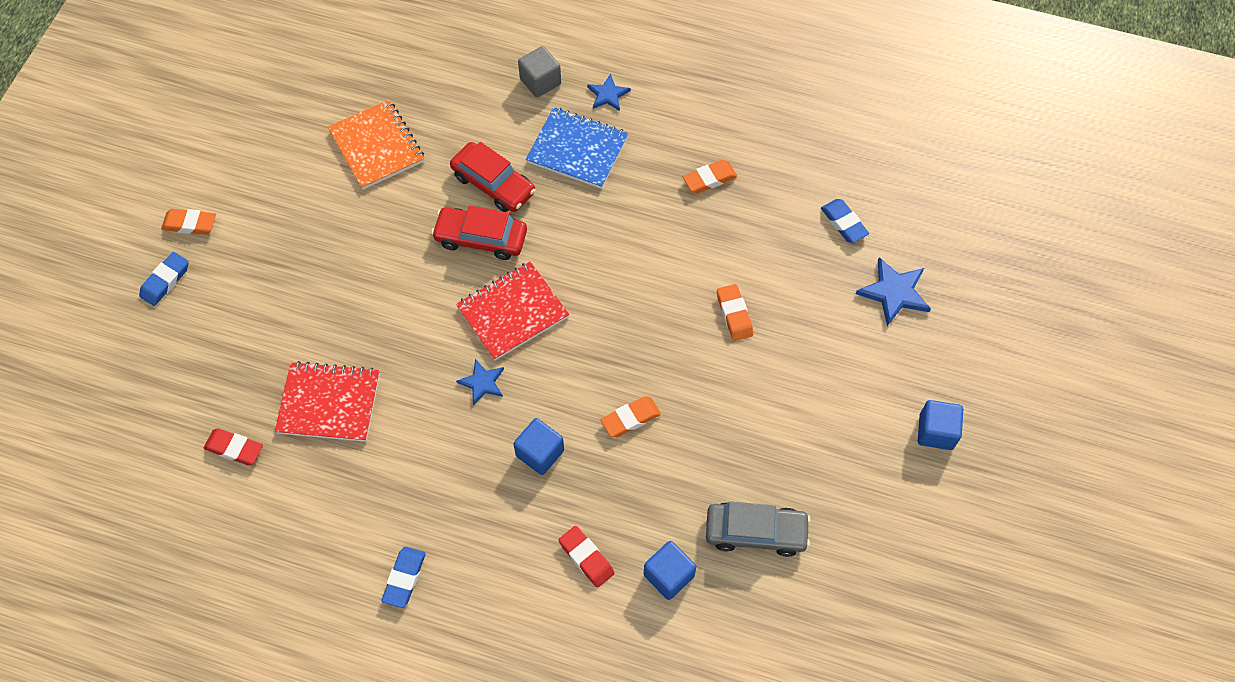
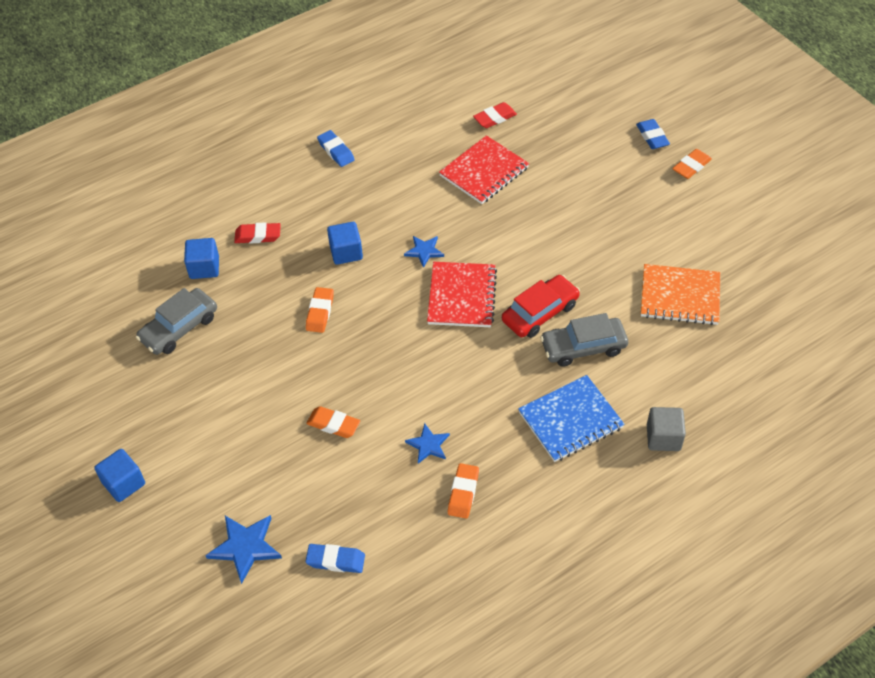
camera: 130 degrees right, 10 degrees down
red car [450,142,536,212] -> grey car [540,313,628,367]
blue star [587,74,631,111] -> blue star moved to [405,423,450,464]

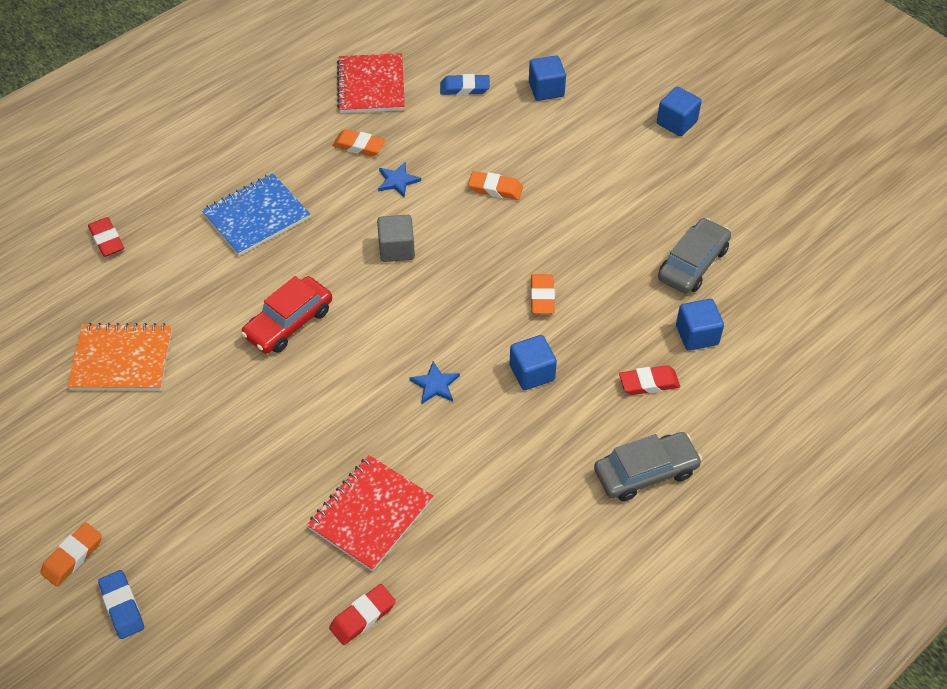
camera: 170 degrees right, 0 degrees up
blue star [205,515,282,584] -> blue cube [529,56,566,101]
blue eraser [317,130,355,167] -> none
red notebook [427,262,497,327] -> red notebook moved to [337,53,405,113]
orange eraser [448,463,479,519] -> orange eraser turned 75 degrees counterclockwise [332,129,386,157]
grey car [540,313,628,367] -> grey car moved to [594,432,702,501]
grey cube [647,407,686,451] -> grey cube moved to [377,215,415,262]
none -> red eraser [88,217,124,257]

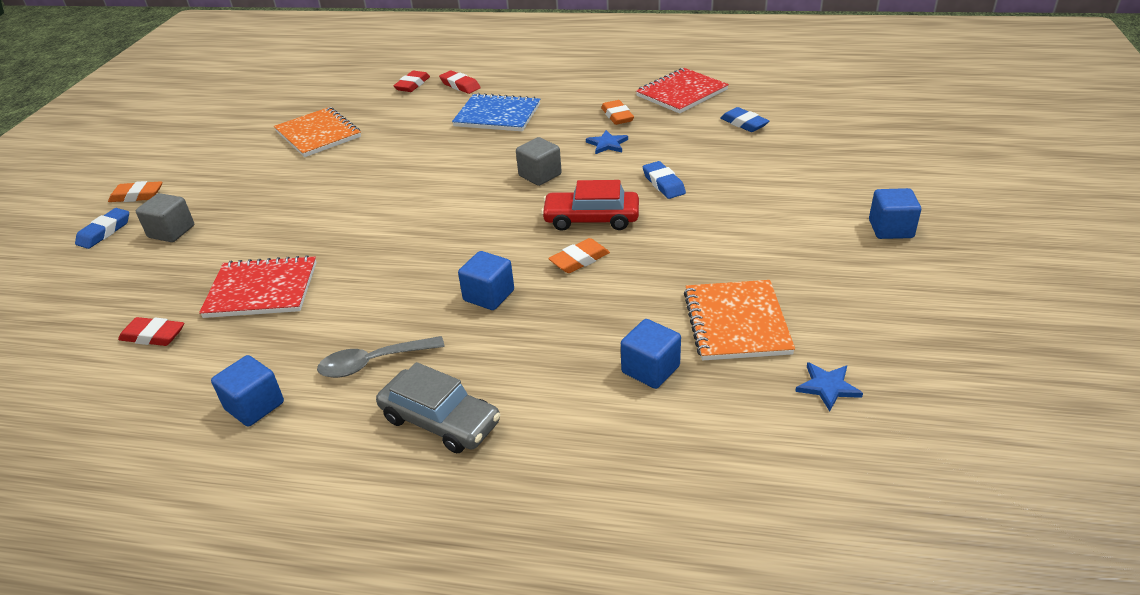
camera: 55 degrees right, 15 degrees down
red car [241,276,332,354] -> red car moved to [541,180,639,231]
blue star [409,361,460,404] -> blue star moved to [795,362,863,411]
orange eraser [468,171,523,200] -> blue eraser [643,161,686,199]
blue cube [529,56,566,101] -> blue cube moved to [211,355,284,427]
red eraser [619,365,680,395] -> red eraser moved to [439,70,481,94]
grey car [658,218,731,294] -> orange notebook [684,280,795,360]
none -> grey cube [136,193,194,242]
none -> grey spoon [317,336,445,378]

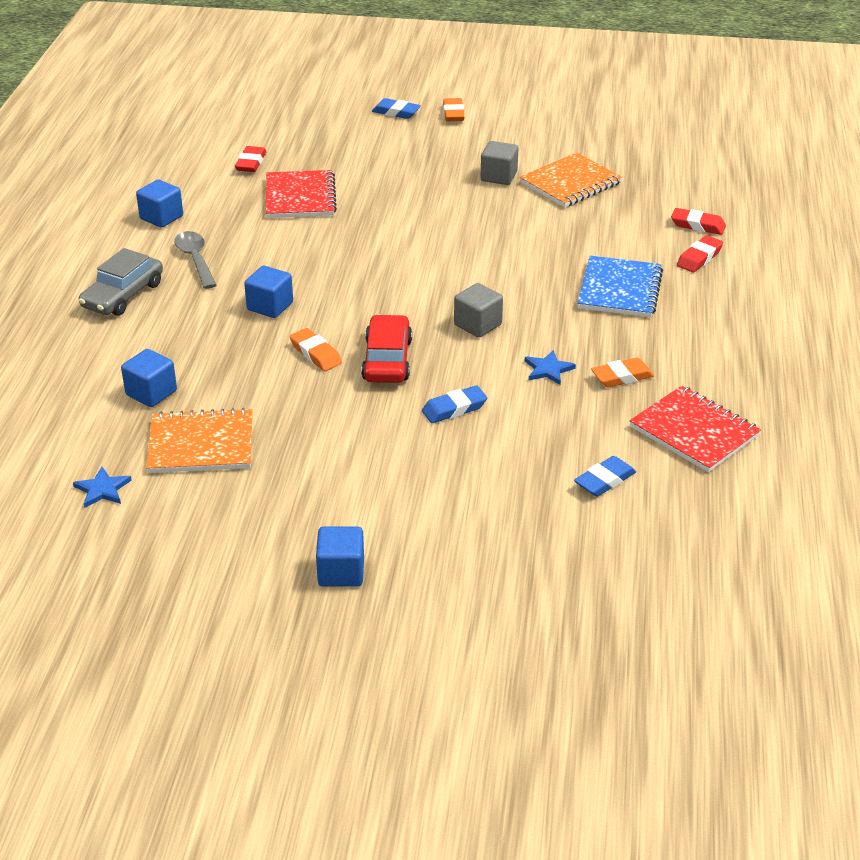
camera: 85 degrees right, 0 degrees up
grey cube [136,193,194,242] -> grey cube moved to [481,141,518,185]

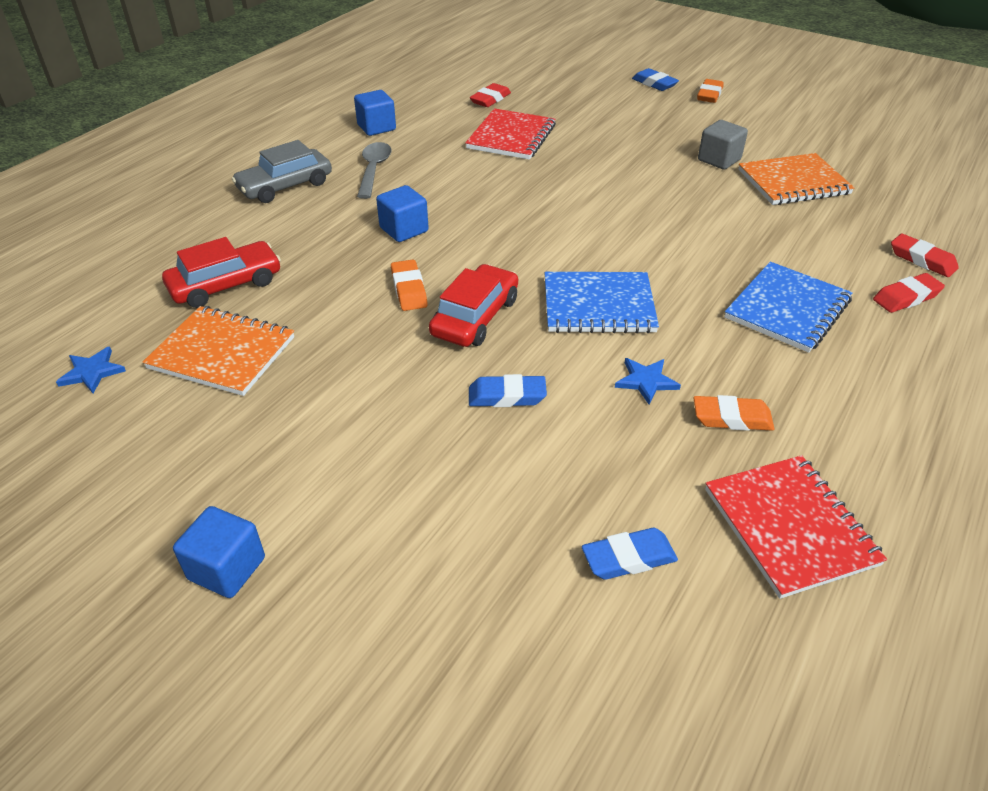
camera: 25 degrees right, 5 degrees up
blue cube [121,349,177,407] -> red car [162,237,281,308]
grey cube [454,283,503,337] -> blue notebook [544,272,659,333]

